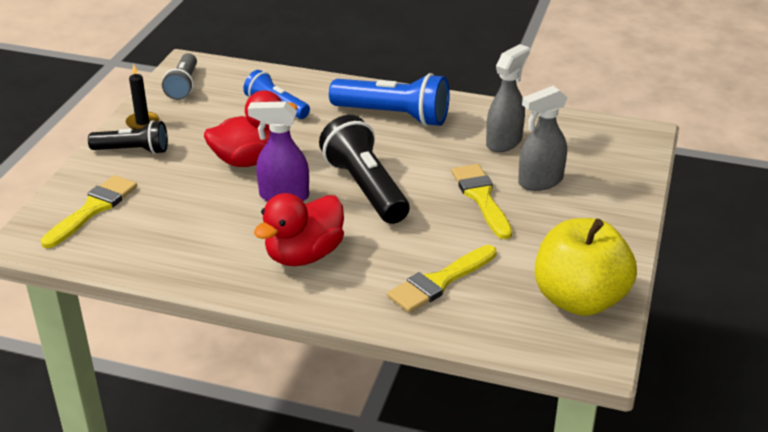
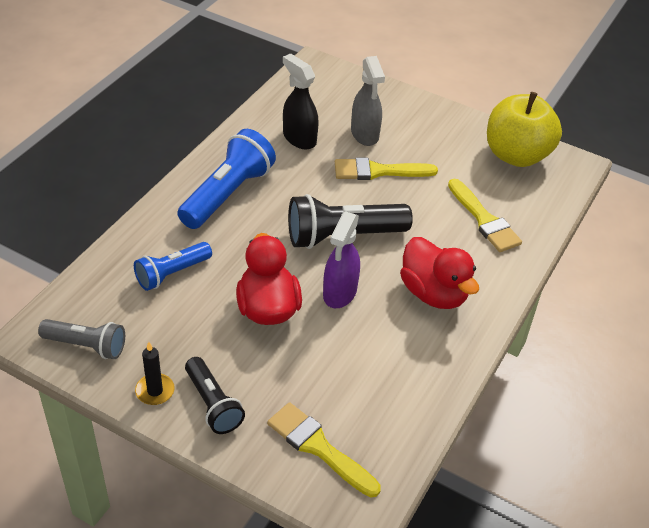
camera: 80 degrees left, 10 degrees up
black flashlight [88,120,168,154] -> black flashlight turned 135 degrees clockwise [185,357,245,434]
grey spray bottle [486,44,530,152] -> black spray bottle [283,54,319,149]

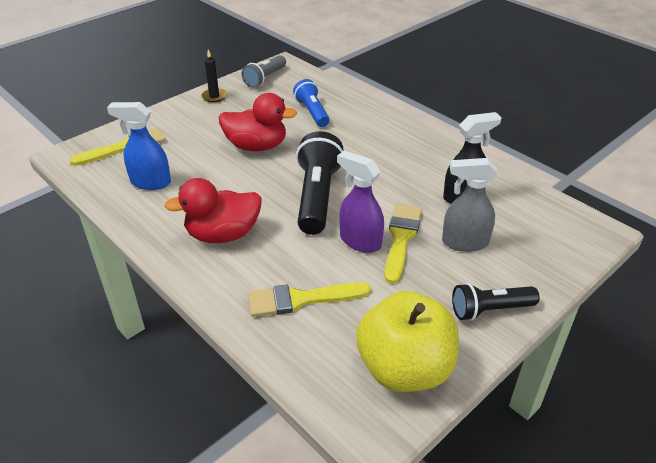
camera: 110 degrees right, 5 degrees down
blue flashlight [177,129,276,229] -> none
black flashlight [185,357,245,434] -> black flashlight moved to [452,283,540,321]
purple spray bottle [323,211,360,308] -> purple spray bottle moved to [337,151,384,253]
none -> blue spray bottle [107,102,171,190]

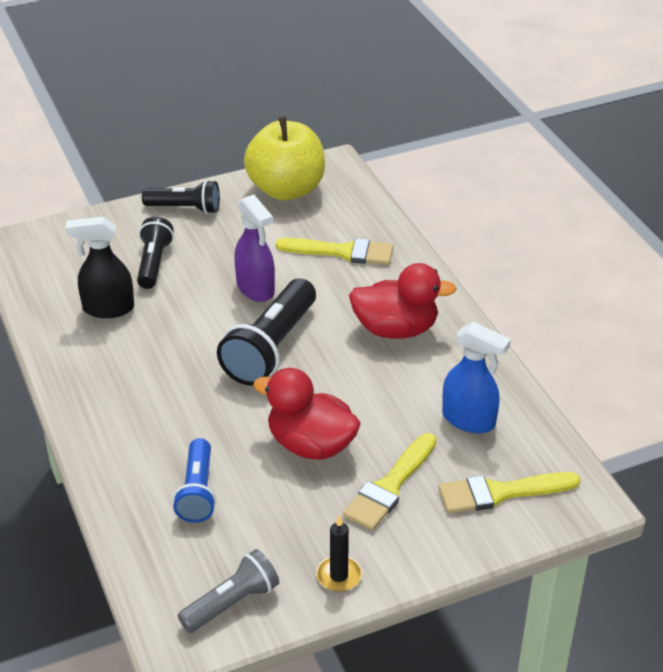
camera: 160 degrees left, 0 degrees up
yellow brush [385,204,422,284] -> yellow brush moved to [343,433,436,530]
grey spray bottle [442,158,498,252] -> black flashlight [137,217,174,289]

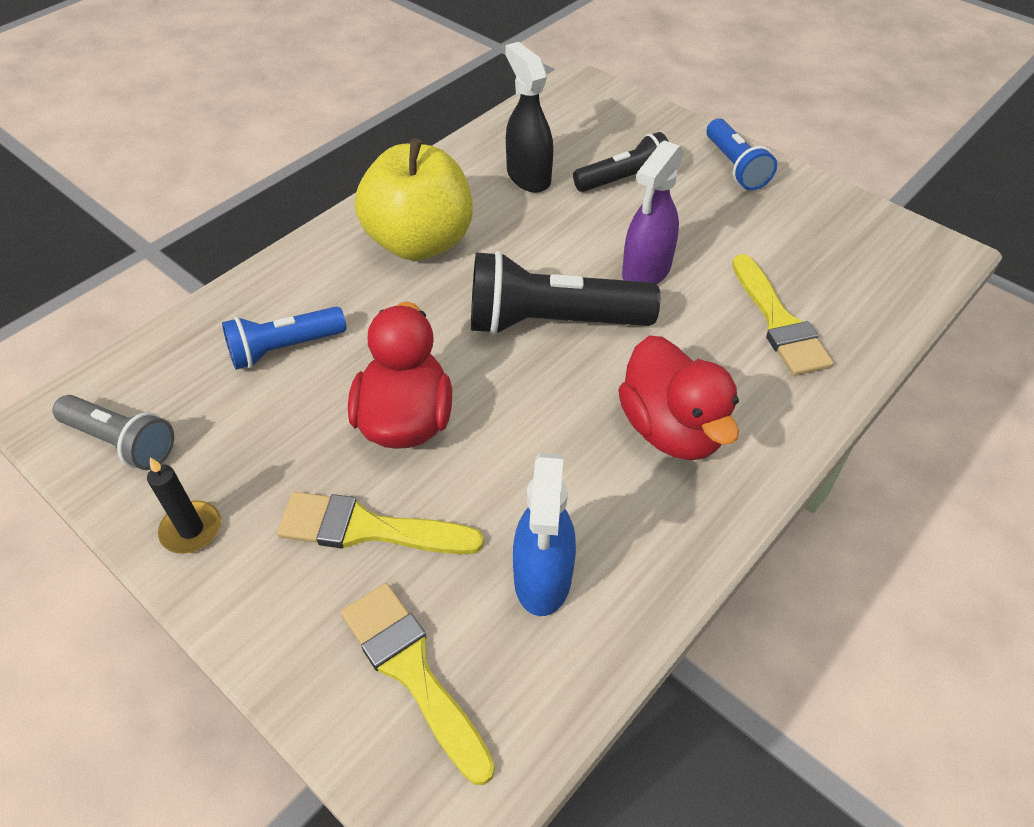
camera: 65 degrees right, 10 degrees up
black flashlight [142,180,220,214] -> blue flashlight [707,119,777,190]
yellow apple [244,116,325,200] -> yellow apple moved to [355,138,473,261]

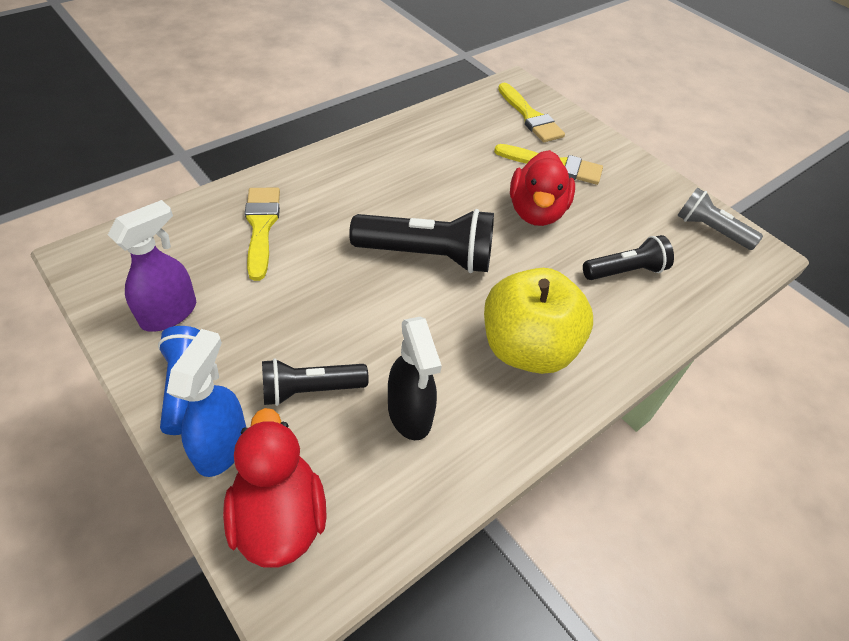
camera: 175 degrees left, 0 degrees up
black candle [147,457,221,554] -> none
blue flashlight [222,307,346,370] -> black flashlight [583,235,674,280]
blue spray bottle [513,453,576,616] -> blue spray bottle moved to [167,329,246,477]
red duck [618,335,739,460] -> red duck moved to [223,408,327,568]
purple spray bottle [622,140,684,285] -> purple spray bottle moved to [108,200,196,332]

